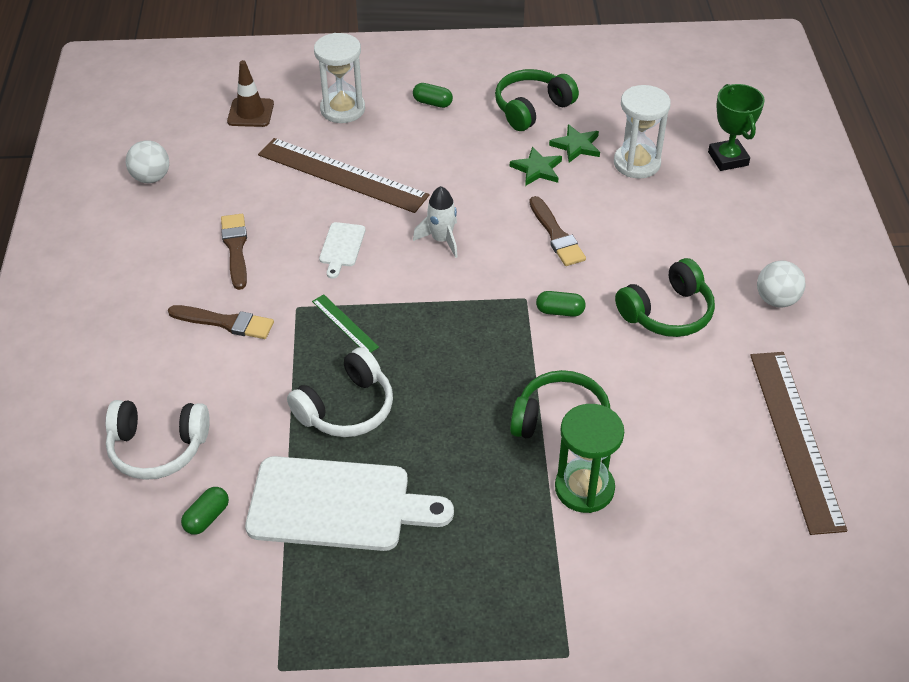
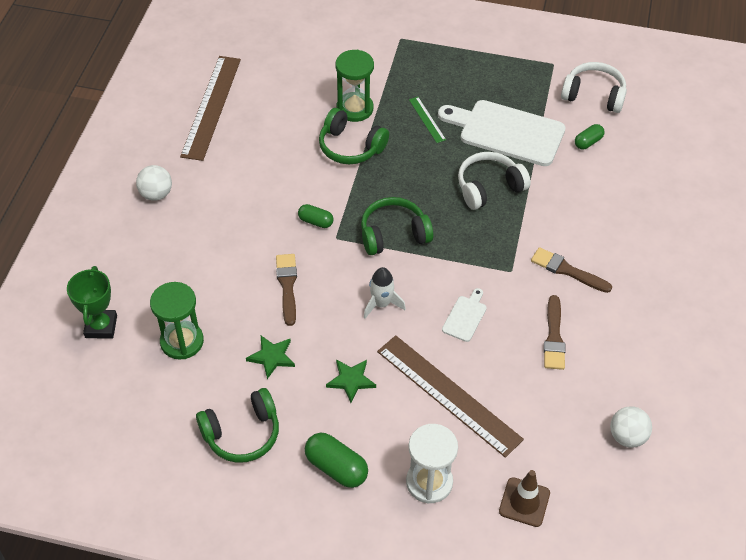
camera: 165 degrees left, 5 degrees up
white headphones [106,400,210,480] -> white headphones moved to [561,62,627,113]
green ruler [312,294,379,353] -> green ruler moved to [409,97,446,143]
green capsule [413,83,453,108] -> green capsule [305,433,368,488], size x1.64
green star [549,124,600,163] -> green star moved to [326,359,376,403]
white hourglass [614,85,671,179] -> green hourglass [150,282,204,360]
green headphones [615,258,715,337] -> green headphones moved to [361,197,433,255]

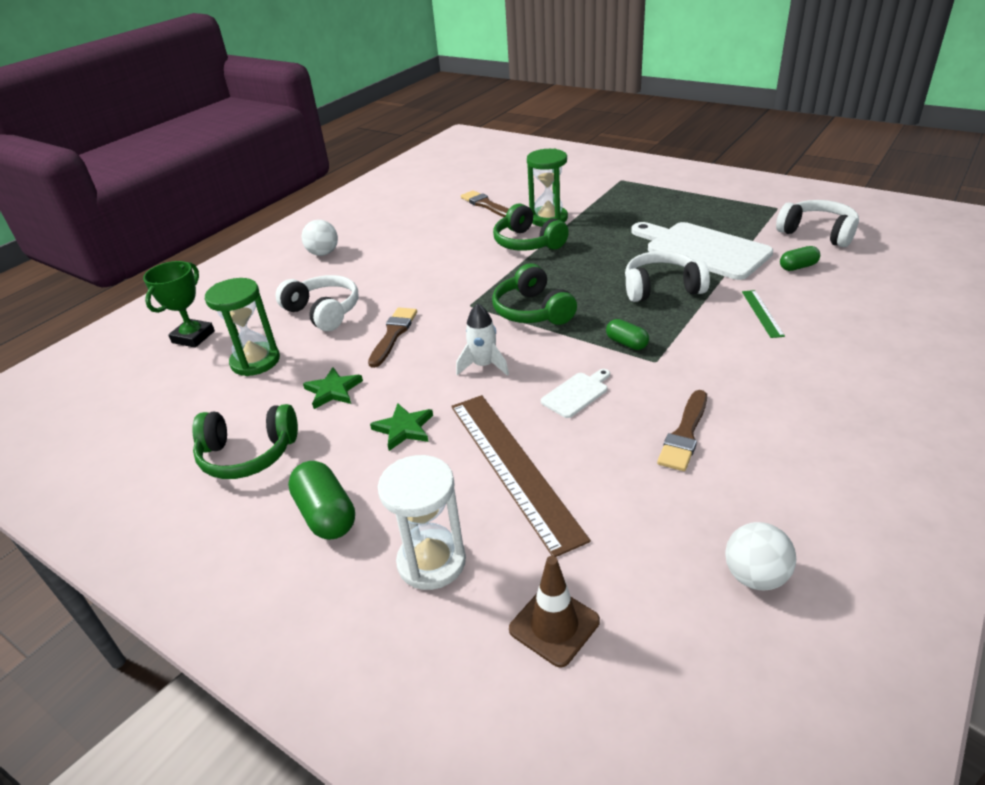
camera: 25 degrees right, 15 degrees down
brown ruler [180,56,241,161] -> none
green capsule [298,204,333,228] -> green capsule moved to [606,319,649,350]
green headphones [361,197,433,255] -> green headphones turned 120 degrees counterclockwise [492,263,577,325]
green ruler [409,97,446,143] -> green ruler moved to [742,290,785,338]
brown brush [531,247,612,293] -> brown brush moved to [461,190,509,217]
none -> white headphones [276,275,359,331]

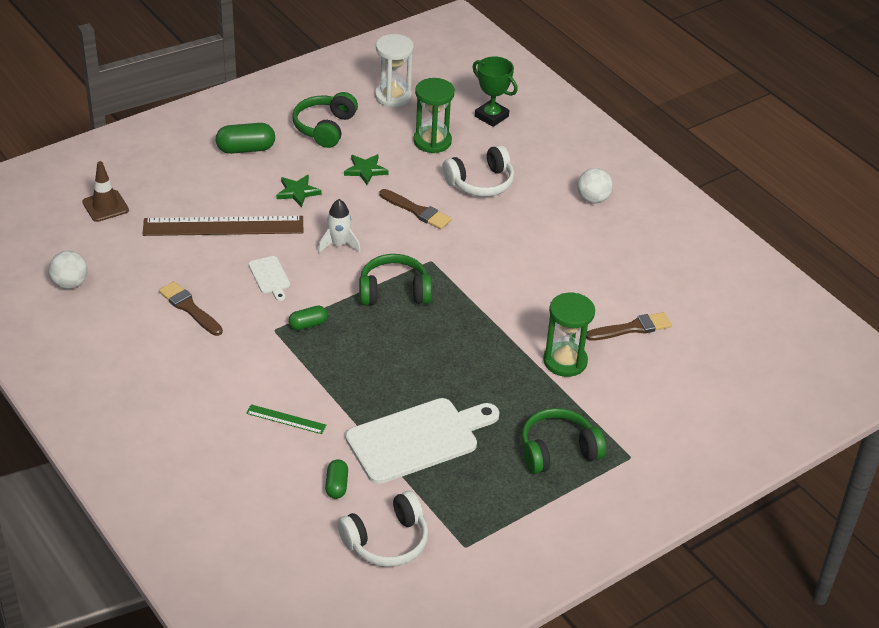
camera: 105 degrees right, 5 degrees up
white hourglass [378,455,466,590] -> white hourglass moved to [375,34,414,107]
green headphones [493,203,569,251] -> green headphones moved to [521,408,606,474]
white headphones [625,251,710,302] -> none

